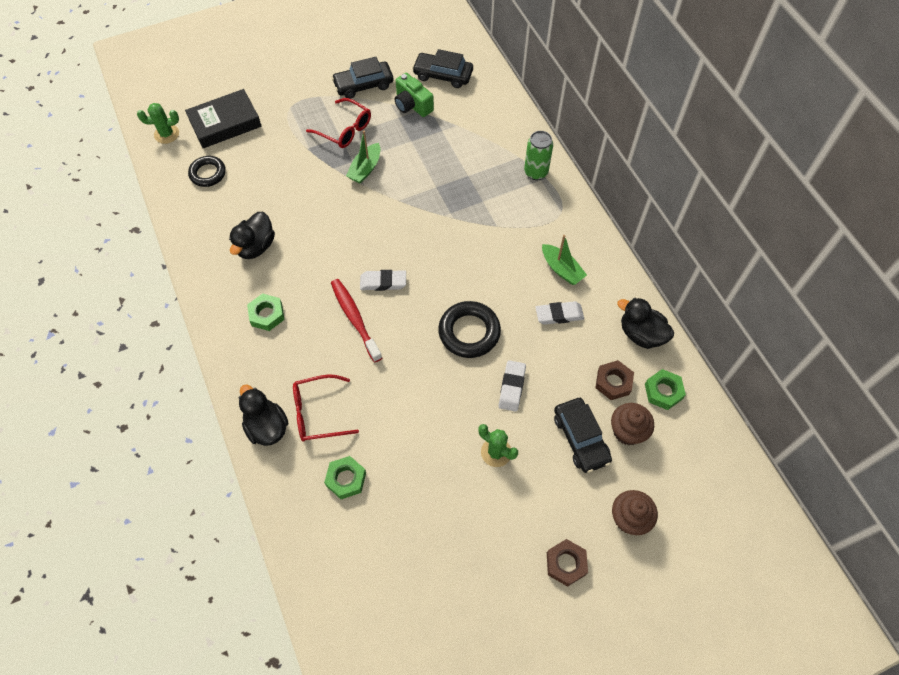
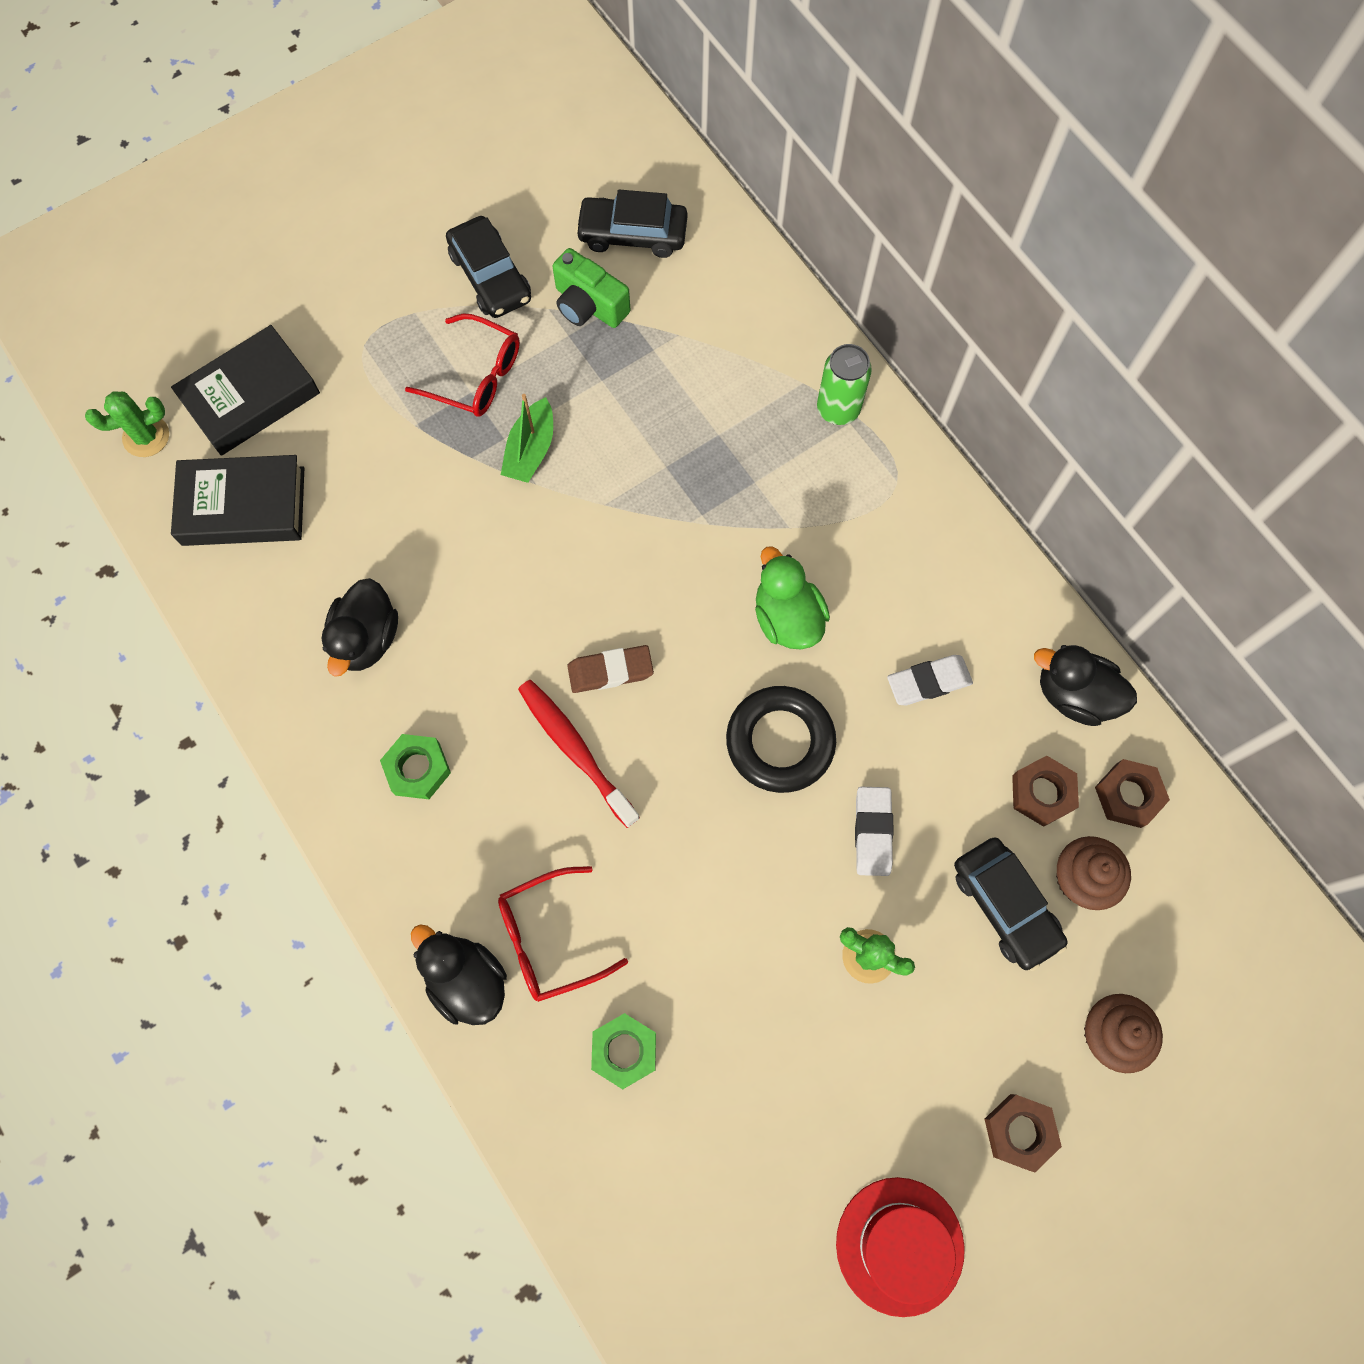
camera: 10 degrees left, 10 degrees up
black ring [188,156,226,187] -> black book [171,455,304,546]
black car [332,57,393,99] -> black car turned 90 degrees counterclockwise [446,216,531,318]
white eraser [360,270,406,291] -> brown eraser [567,645,654,693]
green boat [542,235,587,285] -> none
green nut [645,369,686,410] -> brown nut [1095,759,1170,828]
none -> green duck [755,546,830,649]
none -> red hat [836,1177,965,1317]

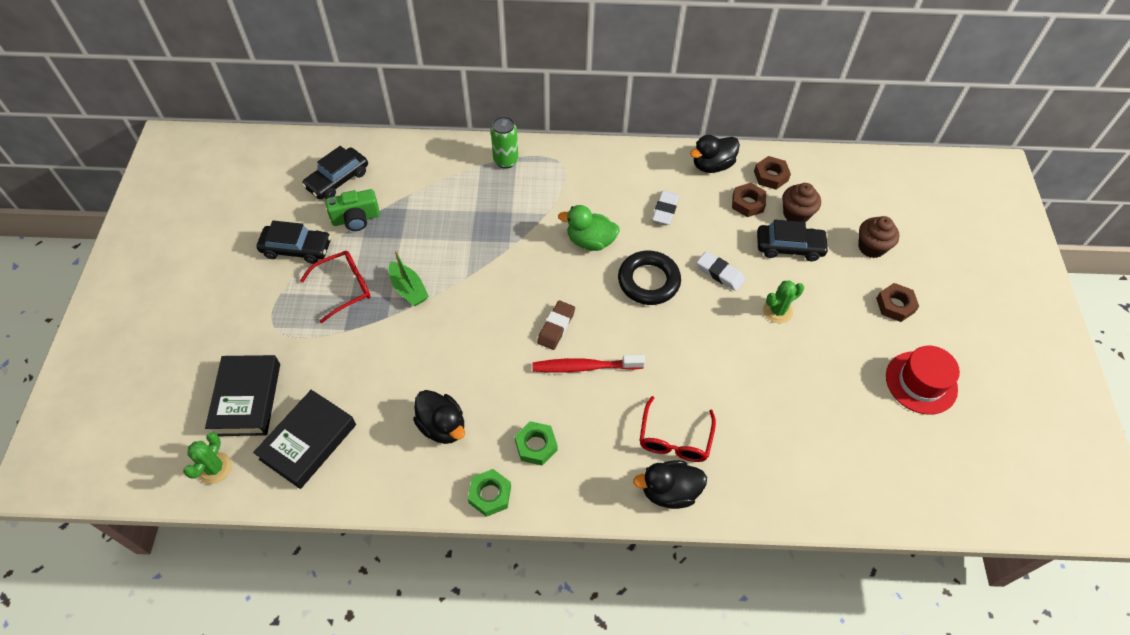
camera: 55 degrees left, 15 degrees down
green nut [591,1013,656,1089] -> green nut moved to [468,469,511,517]

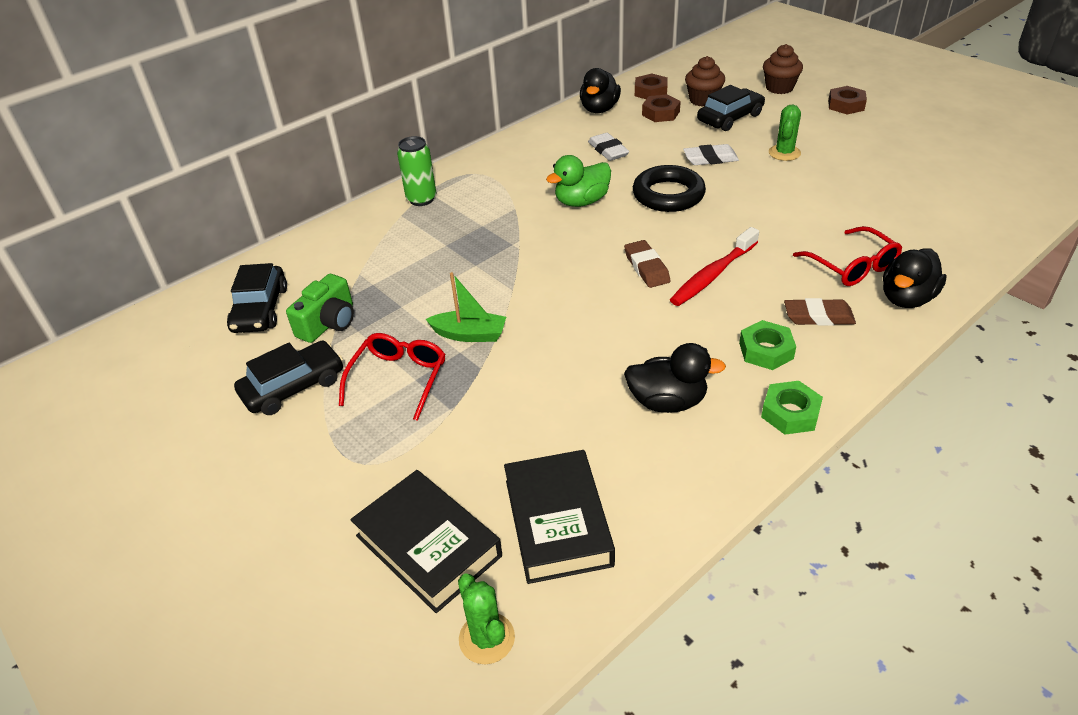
camera: 40 degrees left, 15 degrees down
red hat [886,346,960,415] -> none
none -> brown eraser [784,298,856,326]

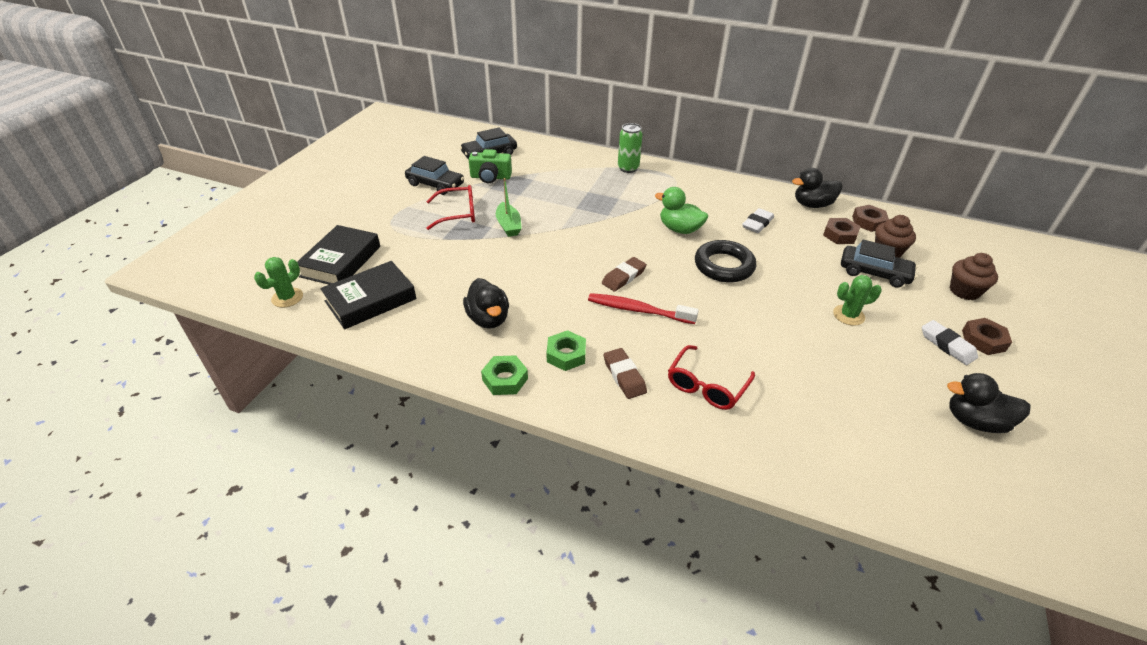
camera: 60 degrees right, 0 degrees up
white eraser [683,144,739,165] -> white eraser moved to [922,320,978,365]
black duck [883,249,947,308] -> black duck moved to [947,373,1031,433]

